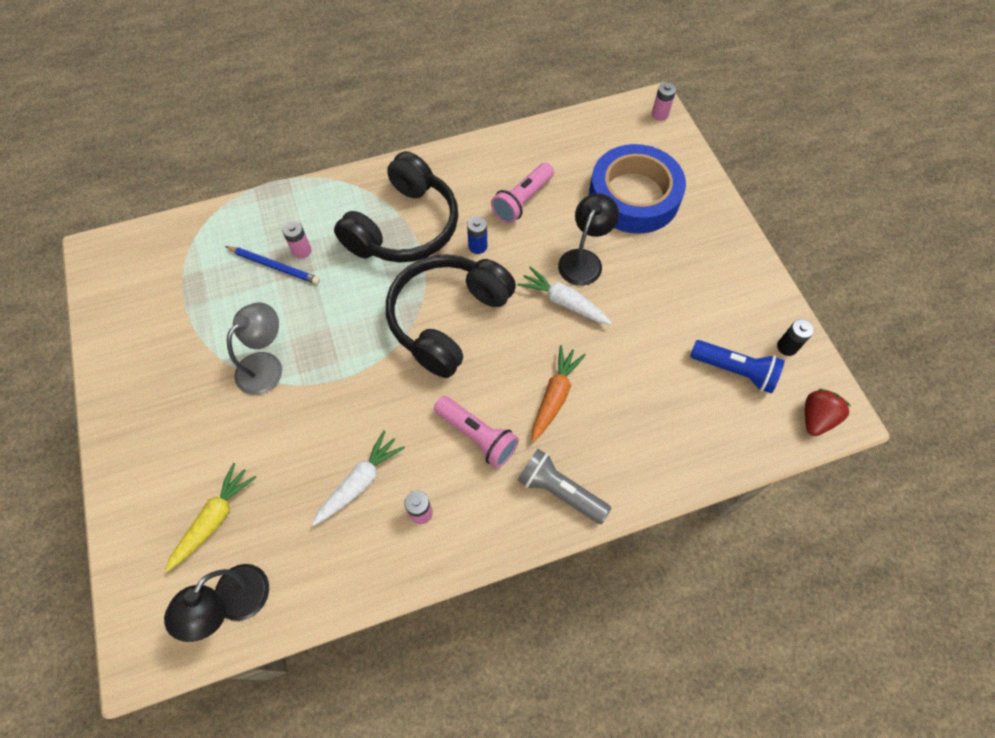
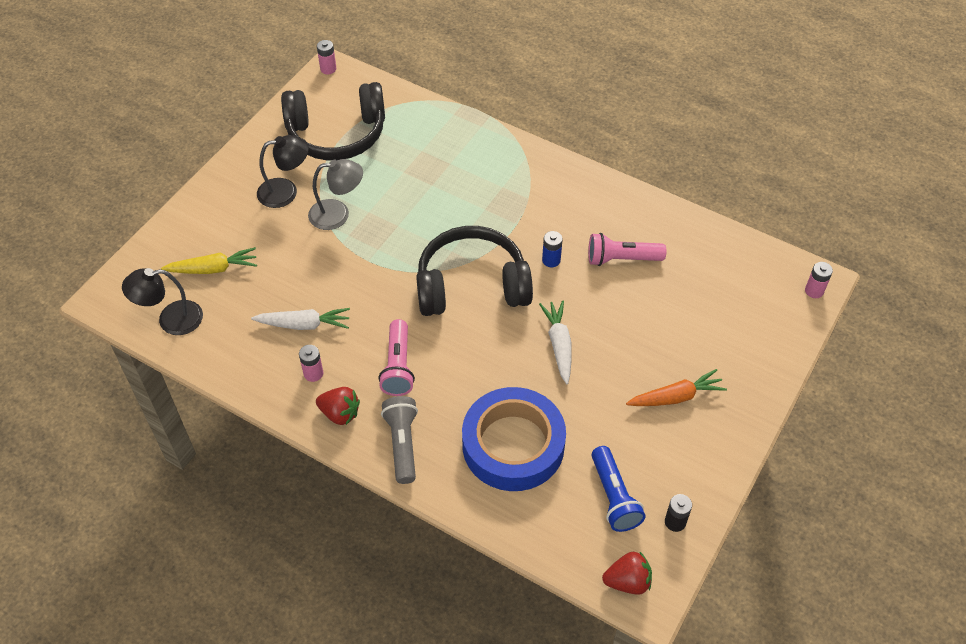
camera: 50 degrees right, 10 degrees down
blue pencil [225,246,320,284] -> none
pink battery [282,221,311,259] -> pink battery moved to [317,40,336,74]
black headphones [334,151,458,263] -> black headphones moved to [281,82,385,160]
orange carrot [532,345,586,442] -> orange carrot moved to [626,369,727,406]
black lamp [558,193,619,286] -> black lamp moved to [257,135,309,208]
blue tape [589,144,686,234] -> blue tape moved to [462,387,566,491]
none -> red strawberry [316,387,360,425]

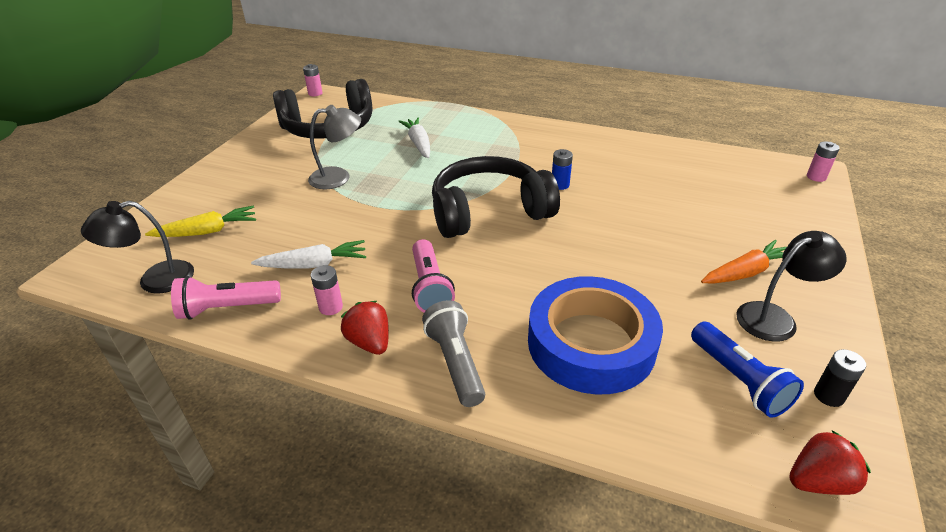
camera: 10 degrees left, 15 degrees down
black lamp [257,135,309,208] -> black lamp moved to [736,231,846,342]
red strawberry [316,387,360,425] -> red strawberry turned 135 degrees counterclockwise [341,301,389,355]
white carrot [539,300,572,384] -> white carrot moved to [398,118,430,158]
pink flashlight [588,233,667,266] -> pink flashlight moved to [171,276,281,320]

